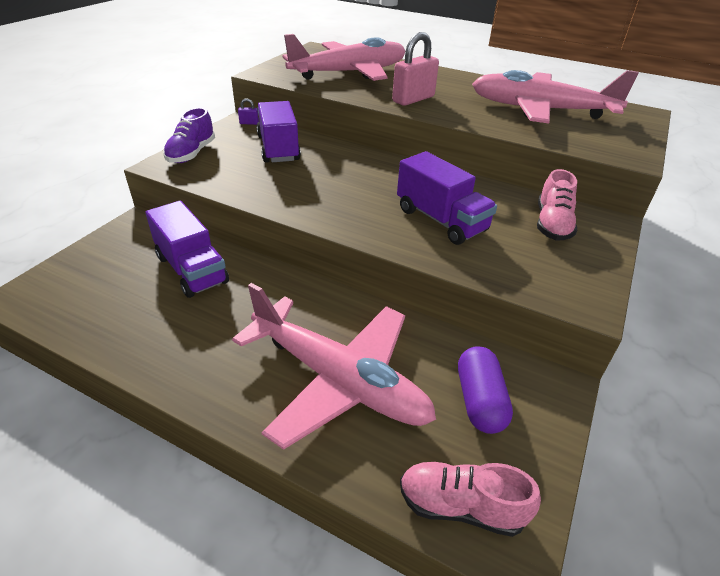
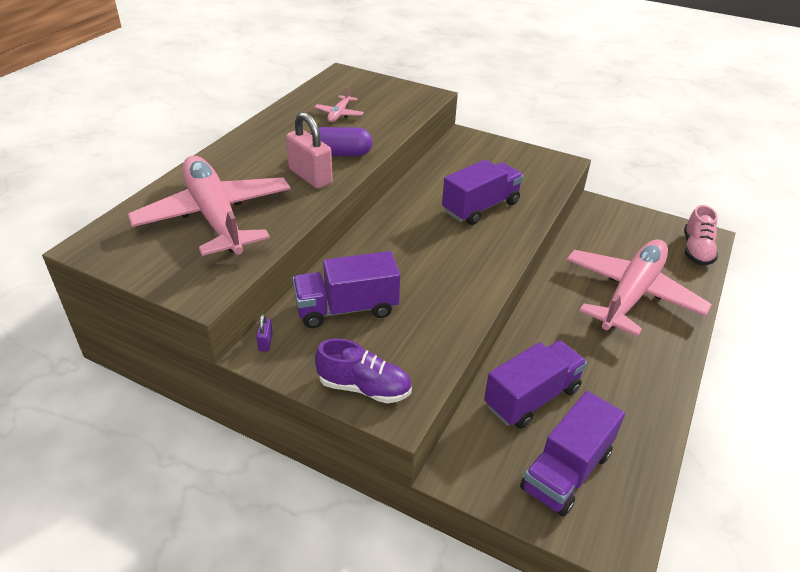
camera: 90 degrees left, 0 degrees up
purple capsule [458,346,513,434] -> purple capsule moved to [310,127,372,156]
pink plane [472,70,639,124] -> pink plane [314,86,364,122], size x0.40
pink shoe [537,169,577,240] -> none
none -> purple truck [520,391,625,517]

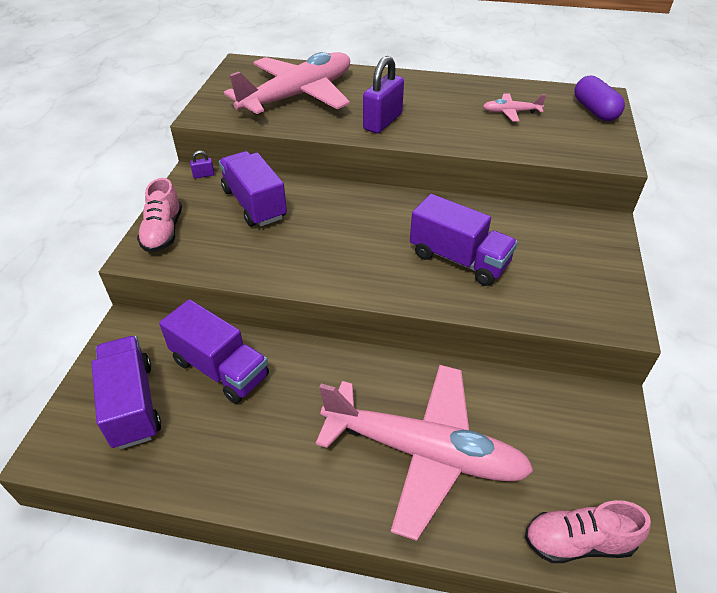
camera: 75 degrees right, 5 degrees up
pink padlock [286,112,333,189] -> purple padlock [363,56,404,133]
purple capsule [310,127,372,156] -> purple capsule moved to [574,76,625,121]
purple shoe [315,338,412,403] -> pink shoe [137,178,182,253]
purple truck [520,391,625,517] -> purple truck turned 45 degrees clockwise [91,336,161,449]

